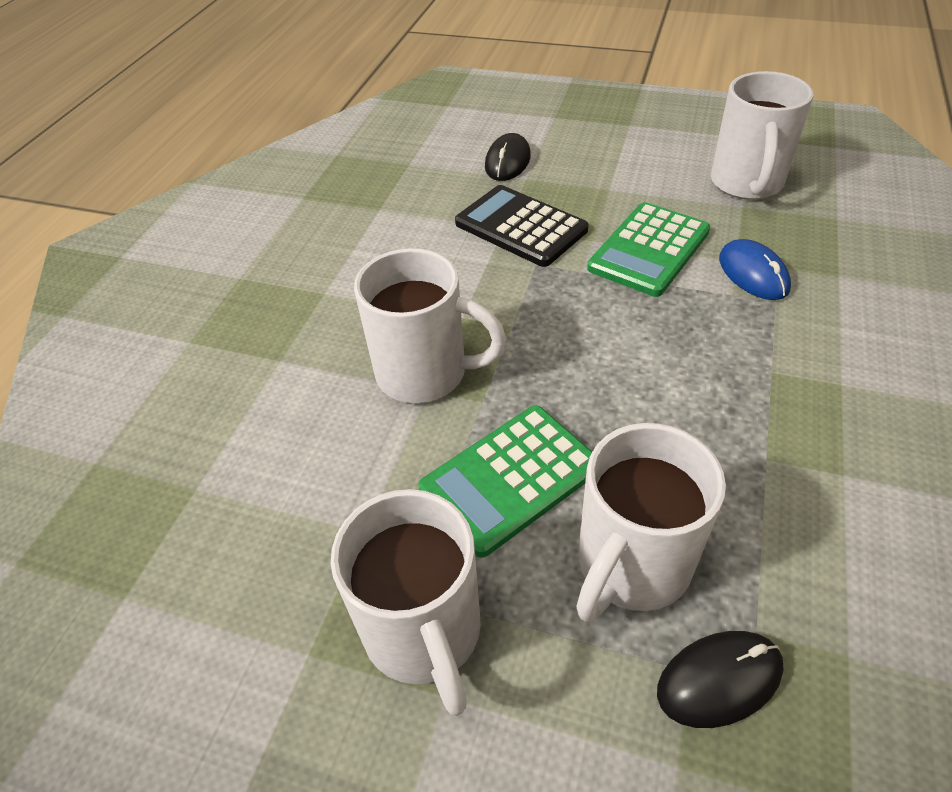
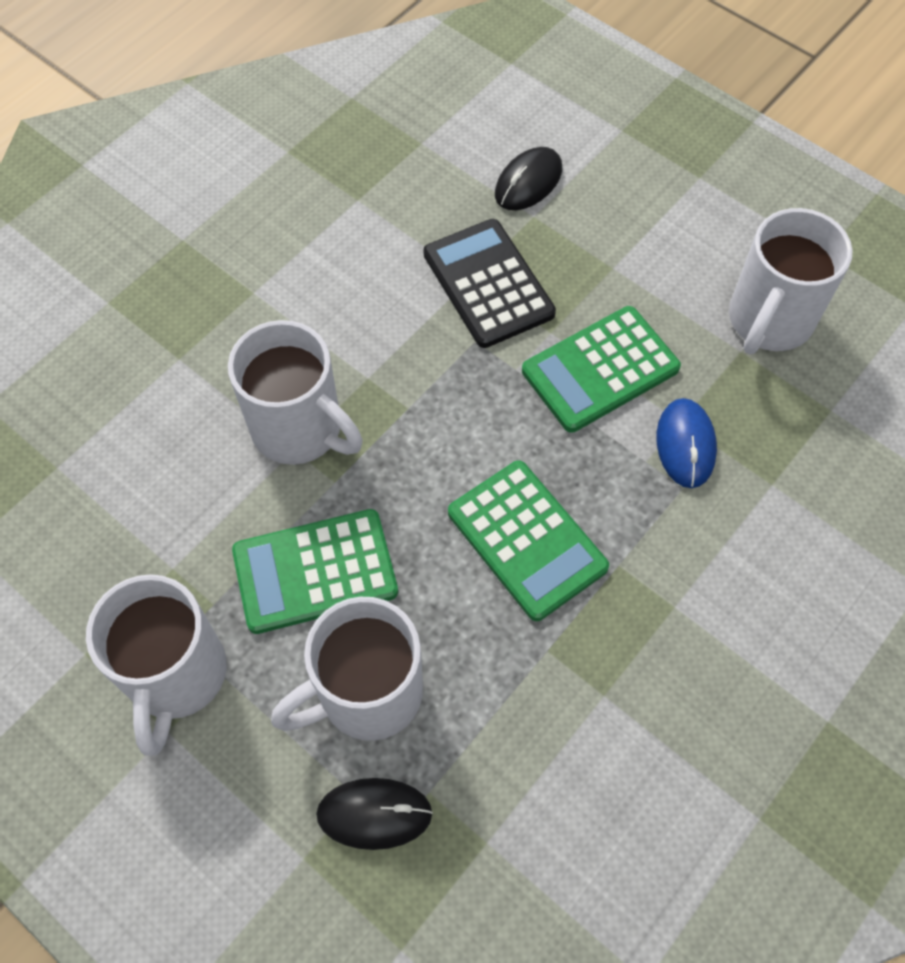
camera: 20 degrees right, 15 degrees up
none -> green calculator [448,460,609,621]

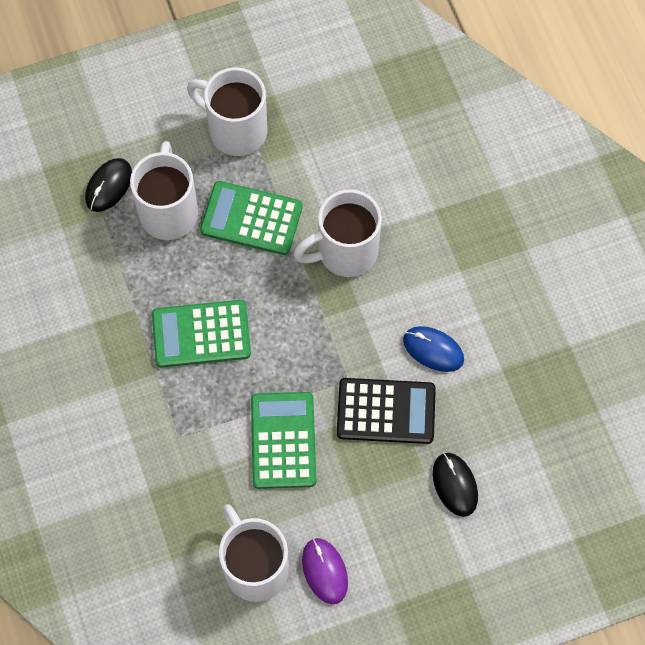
camera: 120 degrees right, 5 degrees up
green calculator [232,509,398,634] -> green calculator turned 90 degrees counterclockwise [200,181,303,255]
blue mouse [657,398,717,488] -> blue mouse moved to [403,326,464,372]
none -> purple mouse [302,538,348,604]

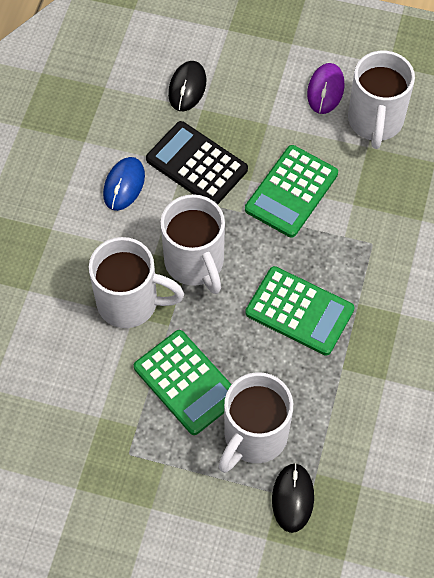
camera: 145 degrees left, 5 degrees down
black mouse [85,158,132,212] -> black mouse turned 60 degrees counterclockwise [272,463,314,533]
white mug [187,67,267,156] -> white mug moved to [160,194,225,294]
blue mouse [403,326,464,372] -> blue mouse turned 45 degrees clockwise [103,157,145,211]

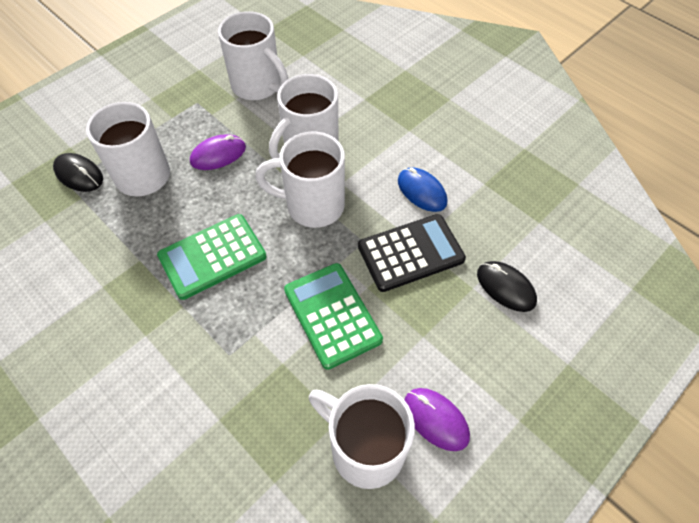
camera: 120 degrees right, 5 degrees down
green calculator [134,330,232,435] -> purple mouse [190,134,246,170]
none -> white mug [218,11,288,100]

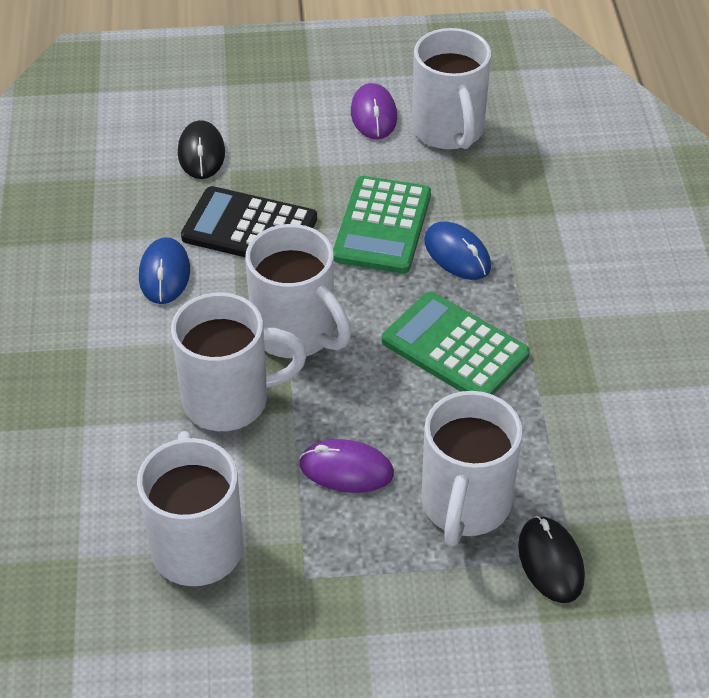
camera: 140 degrees left, 10 degrees down
green calculator [157,214,267,300] -> green calculator turned 150 degrees counterclockwise [382,292,530,395]
none -> blue mouse [424,221,491,280]

